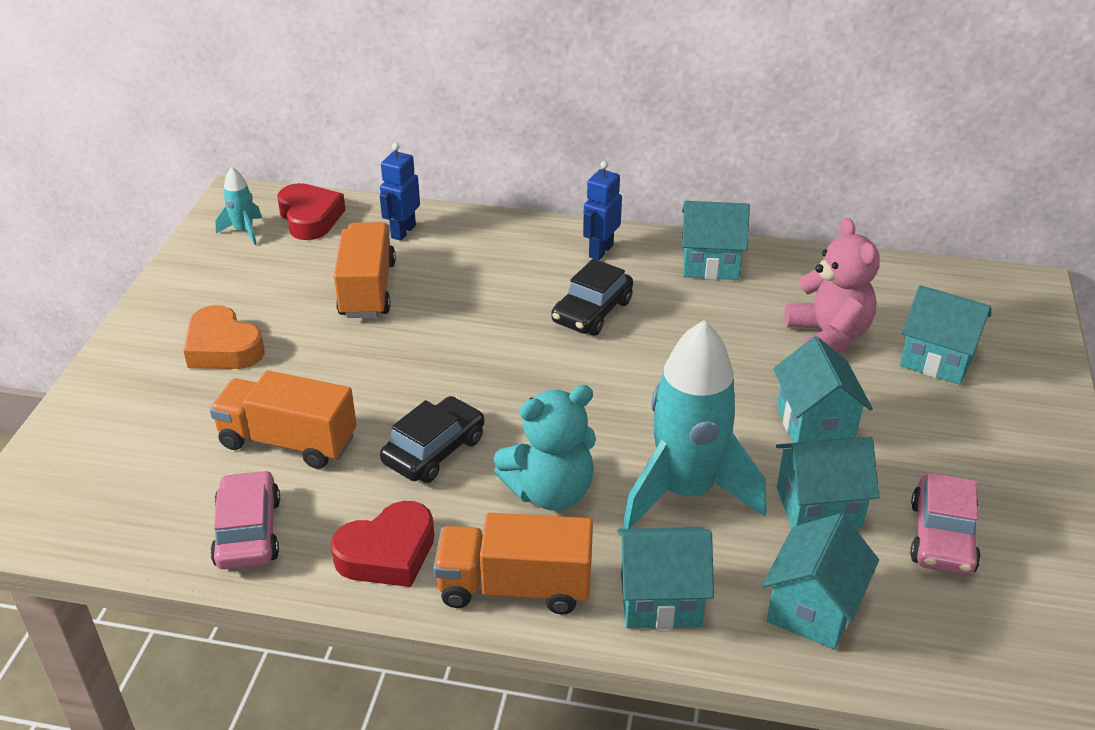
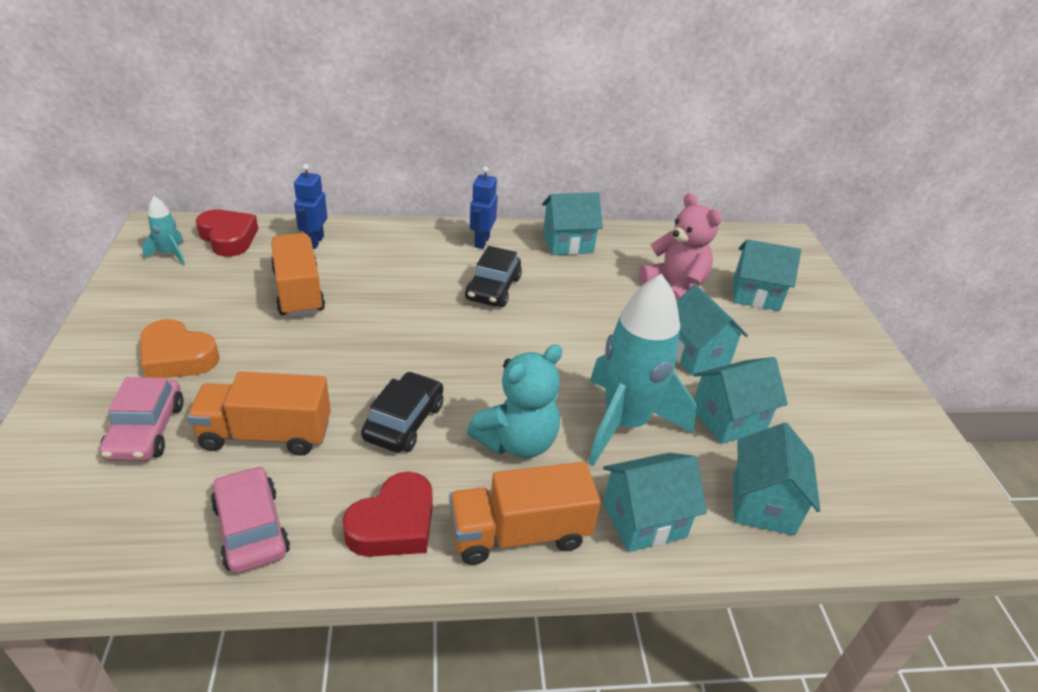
camera: 20 degrees left, 0 degrees up
pink car [910,473,981,575] -> pink car moved to [99,377,184,461]

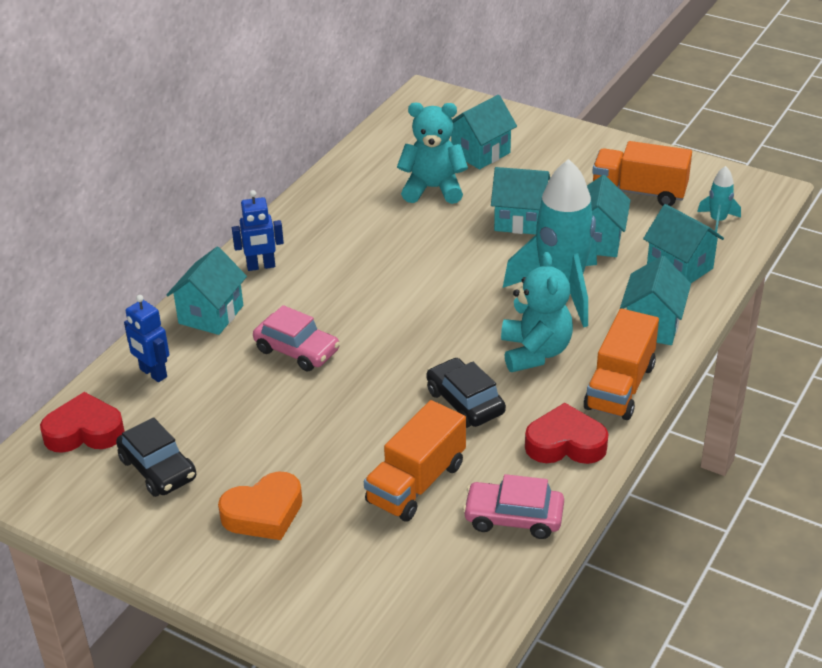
camera: 50 degrees left, 0 degrees up
pink car [99,377,184,461] -> pink car moved to [253,305,340,372]
turquoise rocket [142,196,185,265] -> turquoise rocket moved to [697,166,741,232]
orange truck [271,233,325,317] -> orange truck moved to [592,141,692,206]
red heart [342,471,433,557] -> red heart turned 75 degrees counterclockwise [525,403,608,464]
black car [465,246,522,307] -> black car moved to [116,417,196,497]
blue robot [470,166,498,249] -> blue robot turned 60 degrees counterclockwise [232,190,284,271]
turquoise house [542,192,603,255] -> turquoise house moved to [166,247,247,335]
pink teddy bear [639,193,722,301] -> turquoise teddy bear [397,103,468,204]

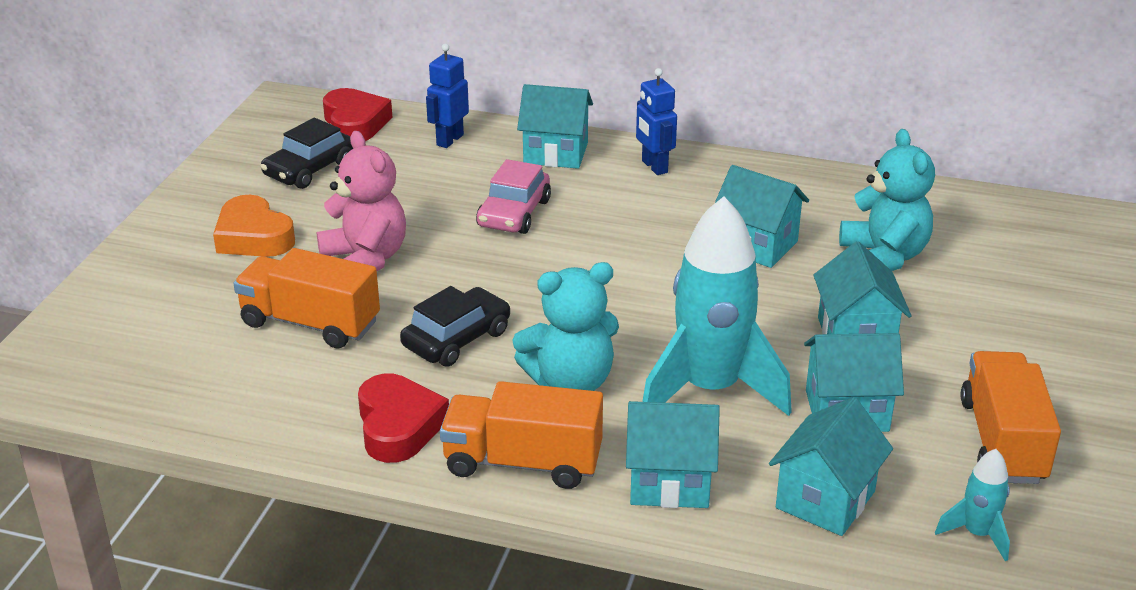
camera: 75 degrees right, 5 degrees down
turquoise house [451,95,517,169] -> turquoise house moved to [714,165,809,268]
pink car [463,474,564,539] -> none
none -> pink teddy bear [316,131,406,271]

